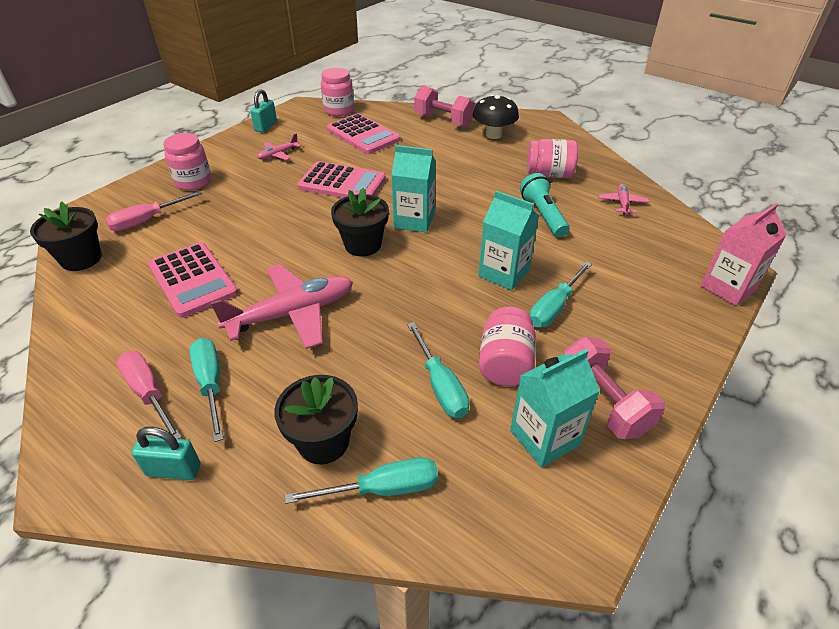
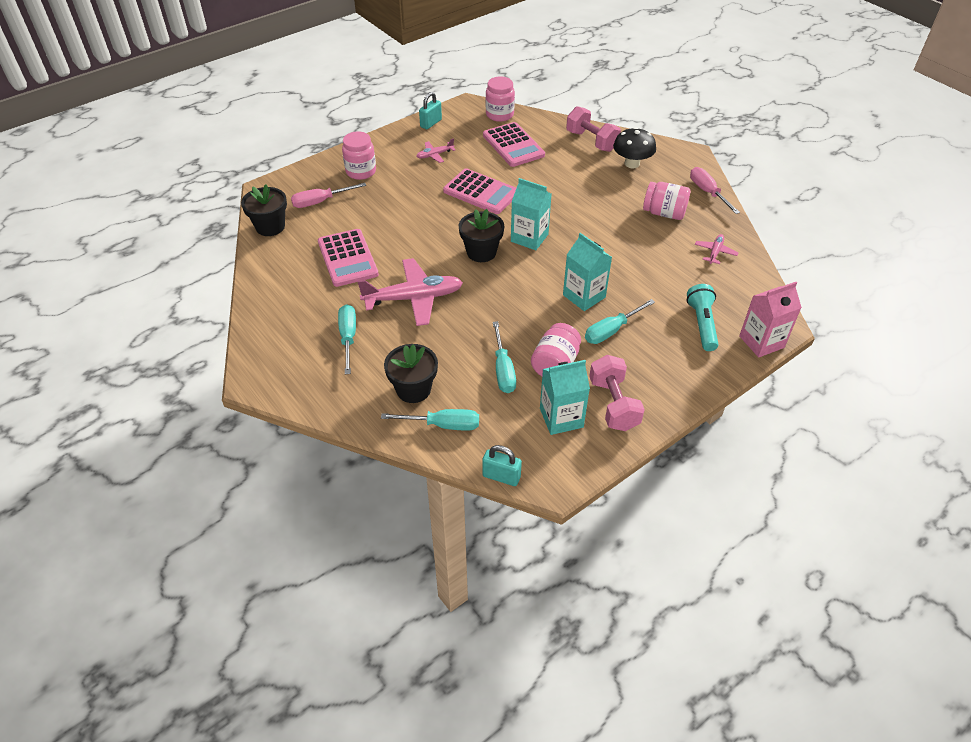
camera: 15 degrees right, 5 degrees up
pink screwdriver [117,351,182,439] -> pink screwdriver moved to [690,167,740,214]
turquoise padlock [131,427,201,480] -> turquoise padlock moved to [482,445,522,486]
turquoise flashlight [520,173,570,237] -> turquoise flashlight moved to [687,284,719,351]

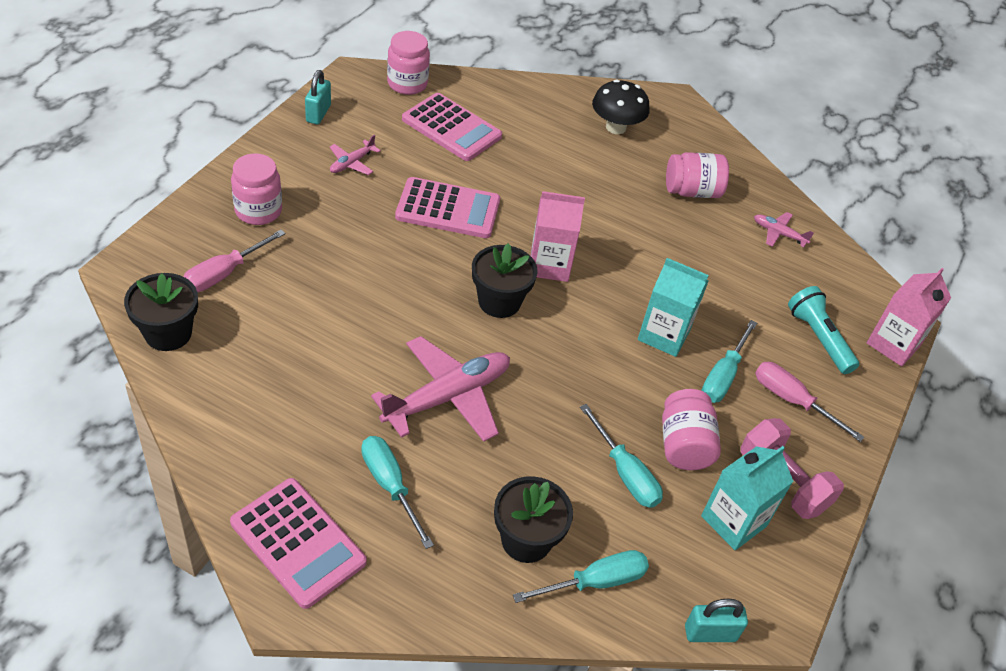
camera: 30 degrees left, 0 degrees up
pink calculator [318,229,379,287] -> pink calculator moved to [230,478,367,609]
turquoise carton [511,178,552,250] -> pink carton [531,191,585,282]
pink dumbbell [566,106,621,152] -> none
pink screwdriver [690,167,740,214] -> pink screwdriver moved to [755,362,864,442]
pink plane [695,234,739,264] -> pink plane turned 60 degrees counterclockwise [754,212,814,248]

